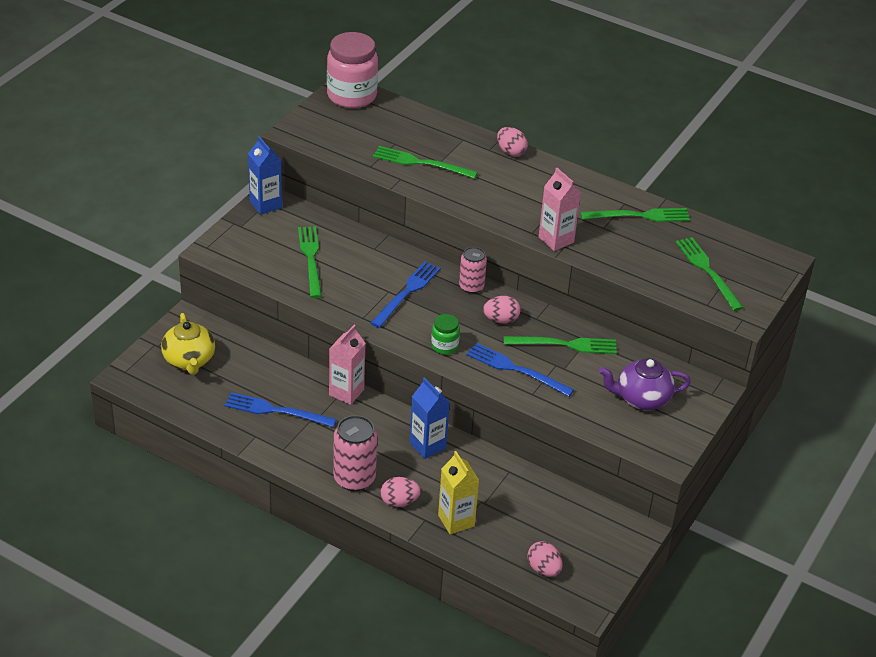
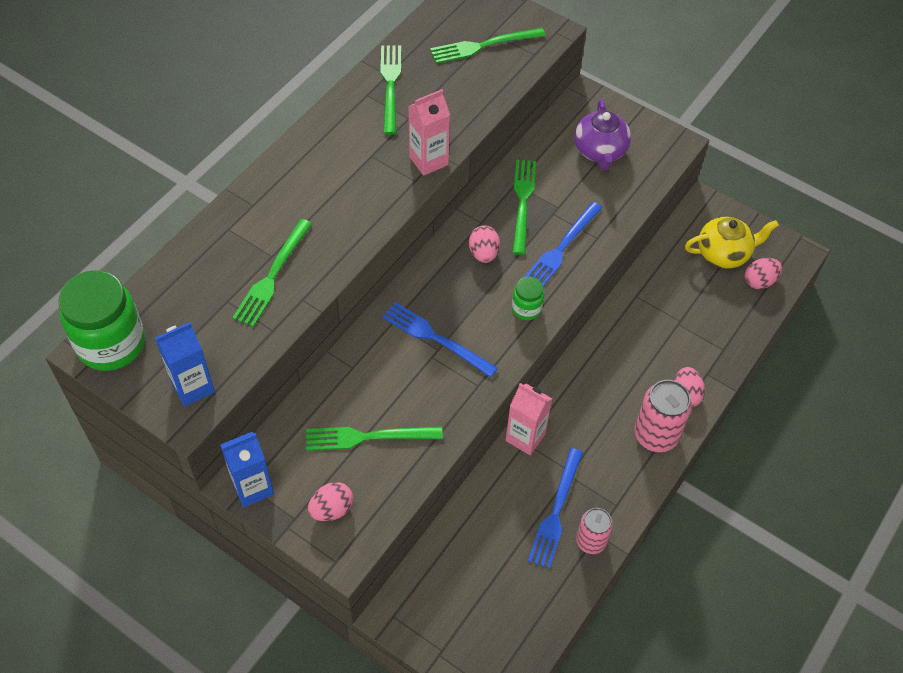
camera: 85 degrees left, 15 degrees up
yellow teapot [161,313,215,375] -> yellow teapot moved to [685,217,779,268]
pink jar [327,32,378,108] -> green jar [58,270,145,371]
blue carton [410,377,450,459] -> blue carton moved to [155,322,215,407]
yellow carton [438,451,479,534] -> none
pink can [459,247,487,294] -> pink can moved to [576,508,613,554]
pink egg [497,127,528,157] -> pink egg moved to [308,482,353,521]

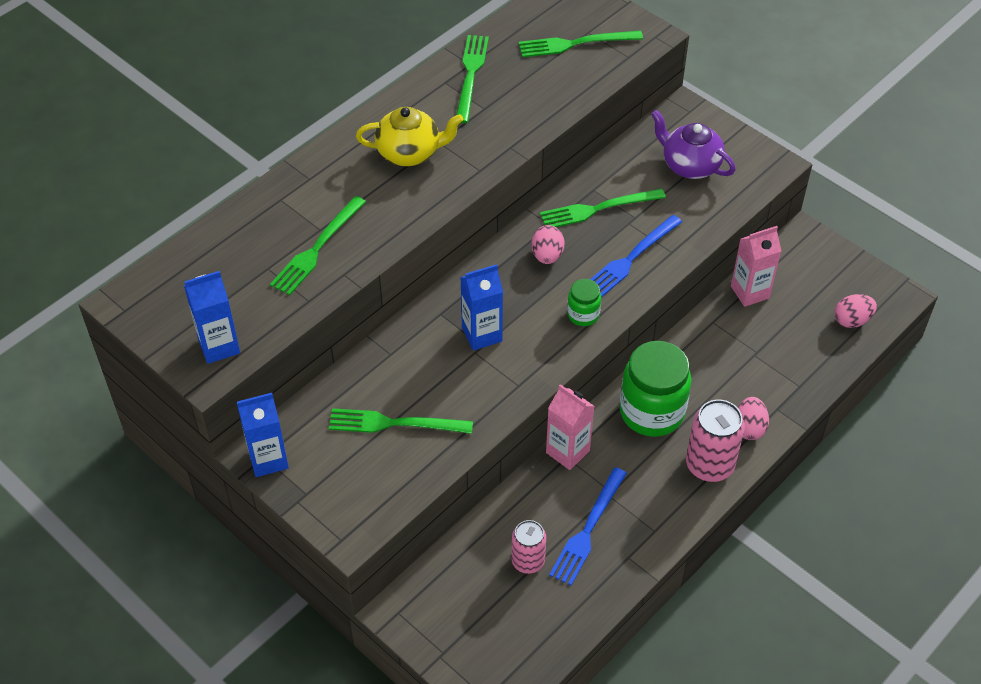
camera: 10 degrees right, 5 degrees down
green jar [58,270,145,371] -> green jar moved to [620,341,692,437]
pink egg [308,482,353,521] -> none
blue fork [382,302,498,378] -> blue carton [460,264,503,351]
pink carton [408,89,450,176] -> pink carton moved to [731,226,781,307]
green fork [512,160,536,255] -> green fork turned 120 degrees counterclockwise [540,189,666,227]
purple teapot [574,99,631,170] -> purple teapot turned 120 degrees clockwise [651,110,736,179]
pink can [576,508,613,554] -> pink can moved to [511,520,546,574]
yellow teapot [685,217,779,268] -> yellow teapot moved to [356,107,463,166]

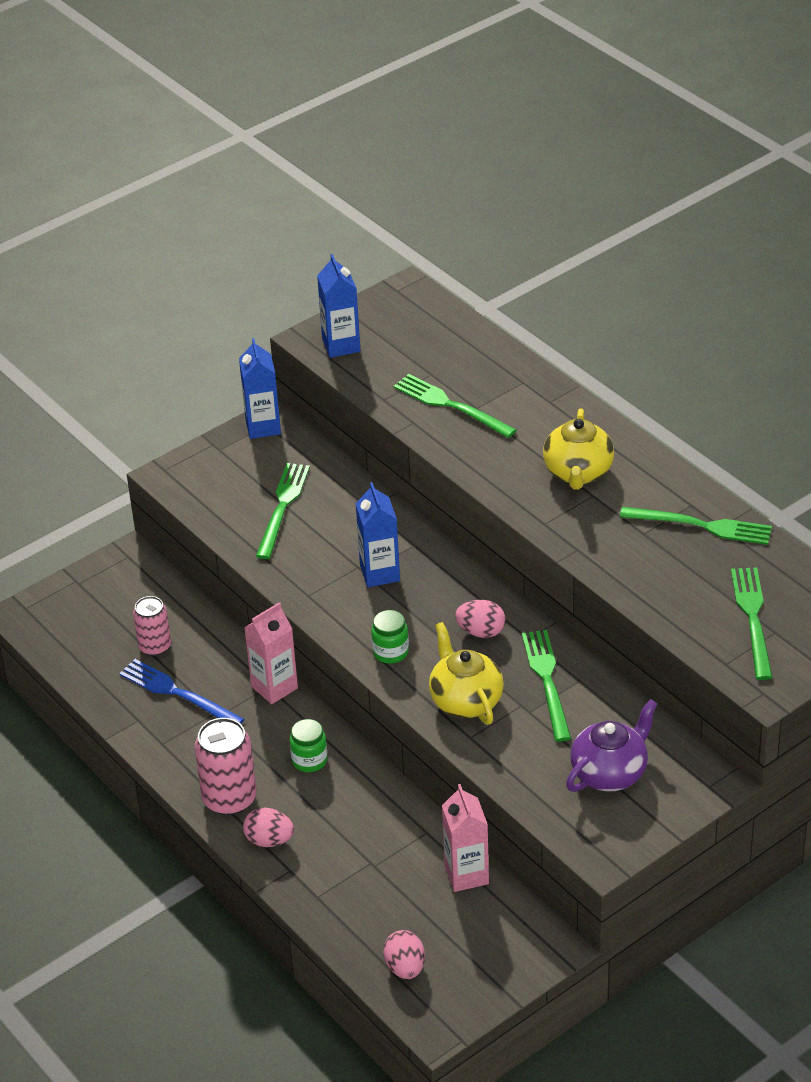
camera: 100 degrees right, 10 degrees down
blue fork [590,215,682,298] -> yellow teapot [429,622,504,725]
green jar [620,341,692,437] -> green jar [290,719,328,772], size x0.49

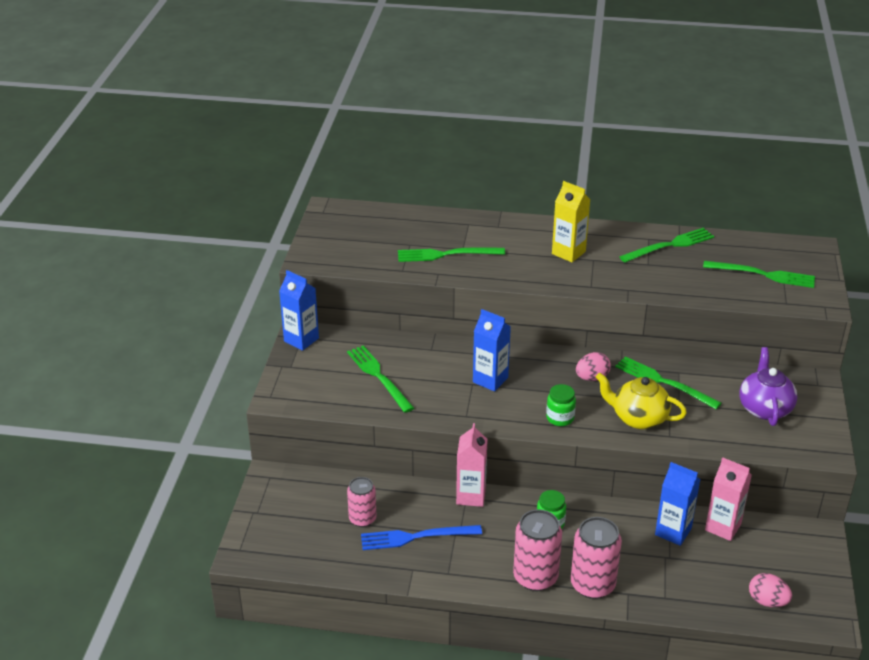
camera: 45 degrees left, 5 degrees down
pink egg [243,808,294,847] -> pink can [571,517,622,599]
blue carton [317,254,360,358] -> blue carton moved to [655,462,701,546]
yellow teapot [543,408,614,490] -> yellow carton [552,181,591,262]
green fork [731,567,773,680] -> green fork turned 150 degrees clockwise [703,261,815,288]

